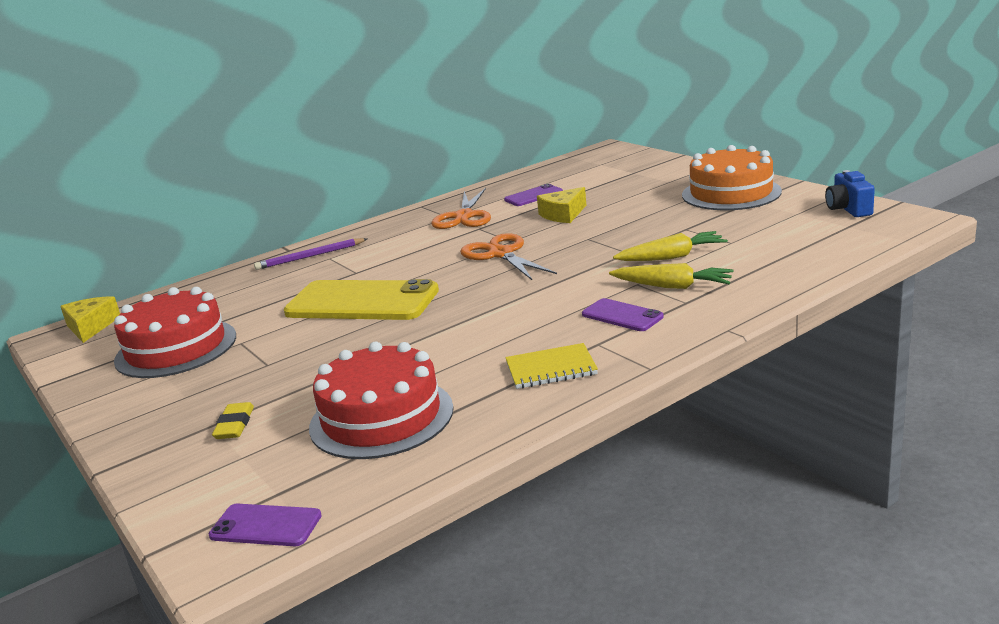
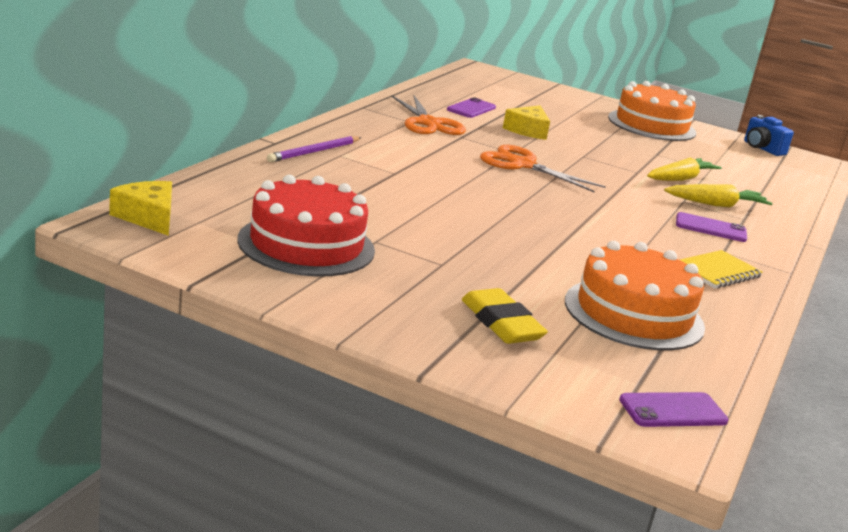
camera: 35 degrees left, 0 degrees up
yellow eraser [212,402,254,439] -> yellow eraser [462,288,548,344], size x1.51
yellow phone [284,279,439,320] -> none
red cake [309,342,454,459] -> orange cake [565,241,705,350]

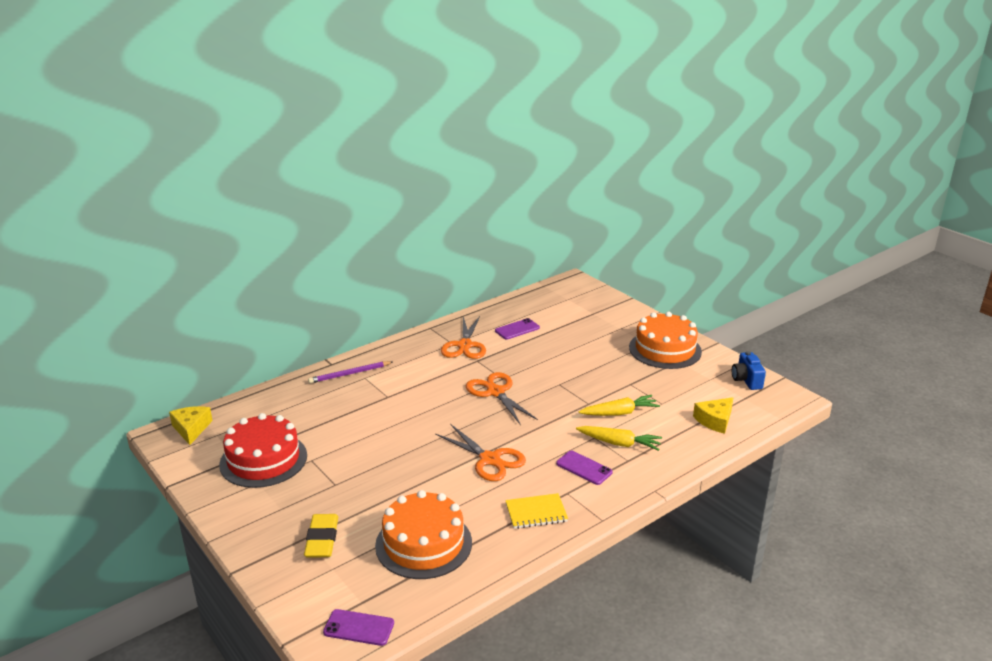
camera: 30 degrees right, 5 degrees up
yellow cheese [503,105,550,140] -> yellow cheese moved to [693,397,733,434]
none -> orange scissors [435,424,526,481]

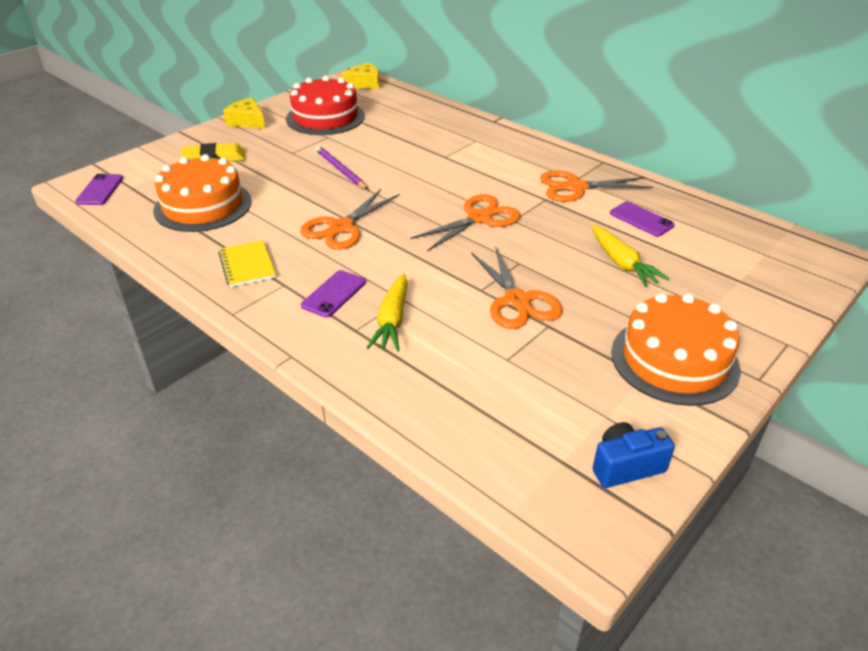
camera: 80 degrees right, 10 degrees up
purple pencil [308,361,392,384] -> purple pencil moved to [316,146,368,190]
yellow carrot [579,395,660,416] -> yellow carrot moved to [592,225,669,287]
yellow cheese [693,397,733,434] -> yellow cheese moved to [223,98,265,129]
none -> orange scissors [471,246,562,329]

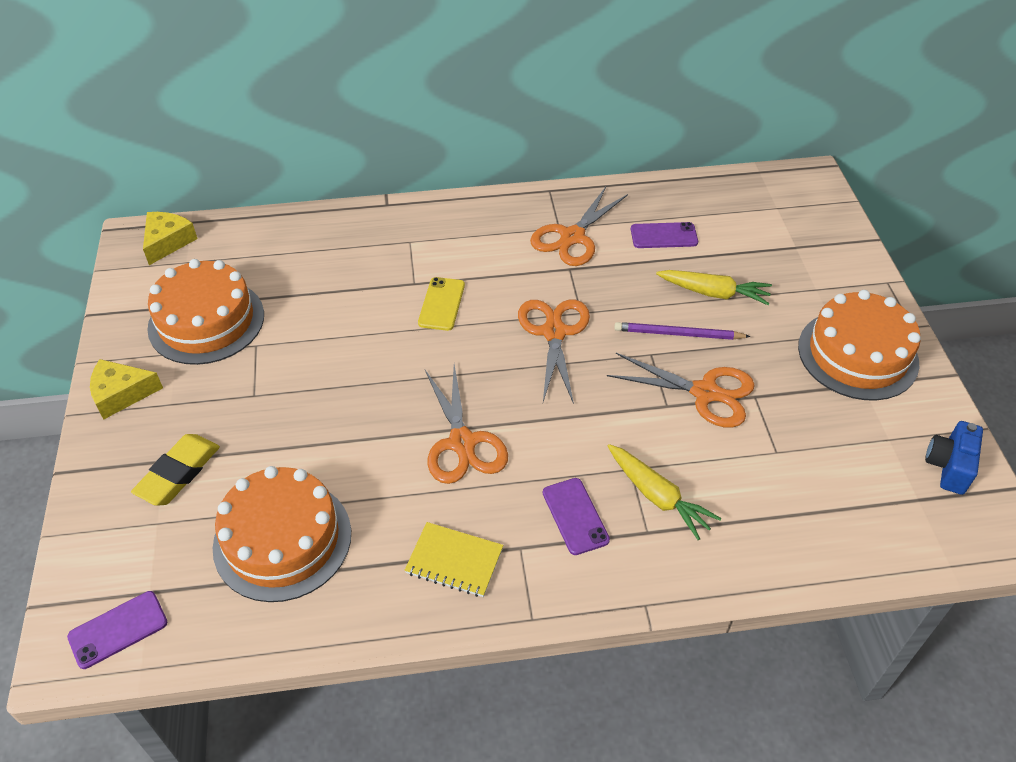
camera: 50 degrees left, 10 degrees up
purple phone [75,174,123,205] -> purple phone turned 75 degrees counterclockwise [67,591,167,669]
red cake [286,75,365,135] -> orange cake [147,259,264,365]
purple pencil [316,146,368,190] -> purple pencil moved to [614,322,751,340]
none -> yellow phone [418,277,465,331]

